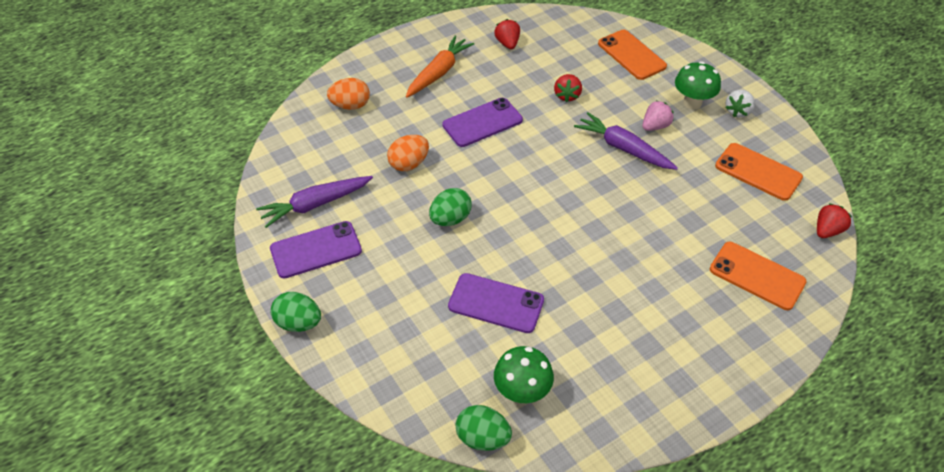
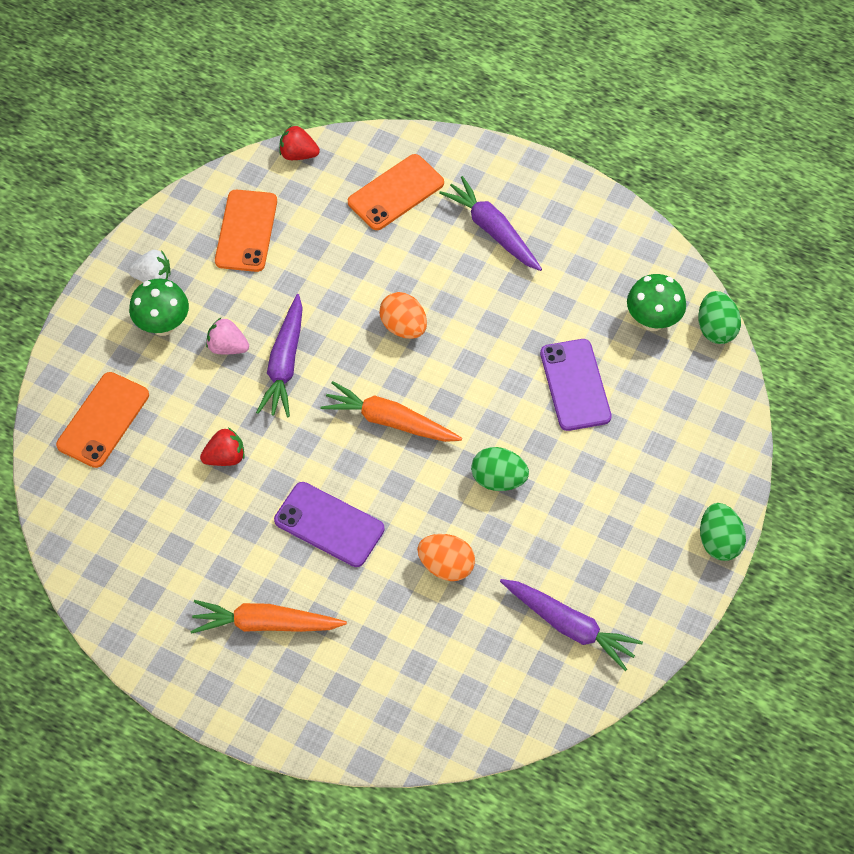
camera: 120 degrees left, 10 degrees up
purple phone [270,221,362,279] -> none
orange egg [327,78,370,110] -> orange egg moved to [379,292,427,339]
red strawberry [494,19,520,49] -> none
orange phone [710,242,807,310] -> orange phone turned 45 degrees clockwise [348,154,444,230]
none -> orange carrot [320,381,462,442]
none -> purple carrot [439,176,542,271]

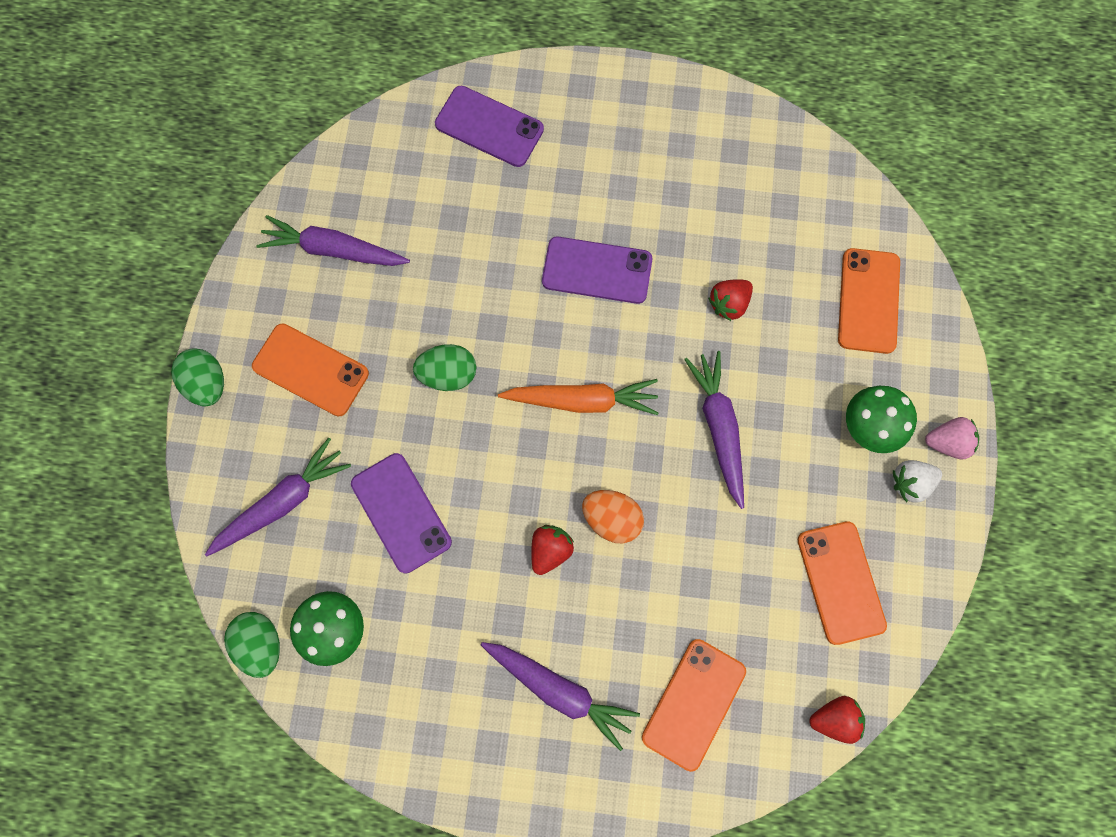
camera: 160 degrees right, 15 degrees up
orange carrot [190,600,347,634] -> none
pink strawberry [206,318,249,354] -> pink strawberry moved to [925,417,979,459]
orange egg [417,534,475,581] -> none
none -> purple carrot [205,438,351,556]
none -> orange phone [252,323,369,416]
none -> purple phone [435,86,544,167]
none -> red strawberry [531,525,574,575]

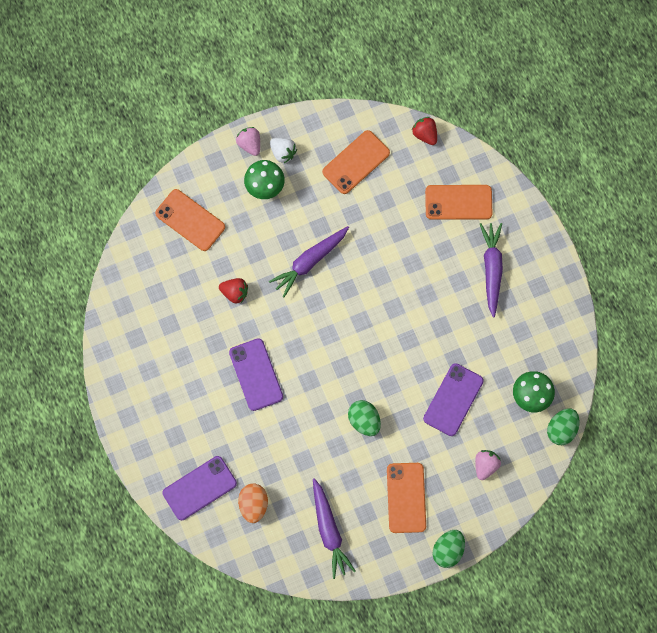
camera: 120 degrees left, 0 degrees up
purple carrot [205,438,351,556] -> pink strawberry [475,450,501,480]
purple phone [435,86,544,167] -> purple phone turned 60 degrees clockwise [163,456,237,520]
orange carrot [498,379,659,415] -> none
red strawberry [531,525,574,575] -> none
orange egg [582,490,644,543] -> orange egg moved to [238,483,268,523]
orange phone [838,248,900,354] -> orange phone turned 60 degrees clockwise [155,189,225,251]

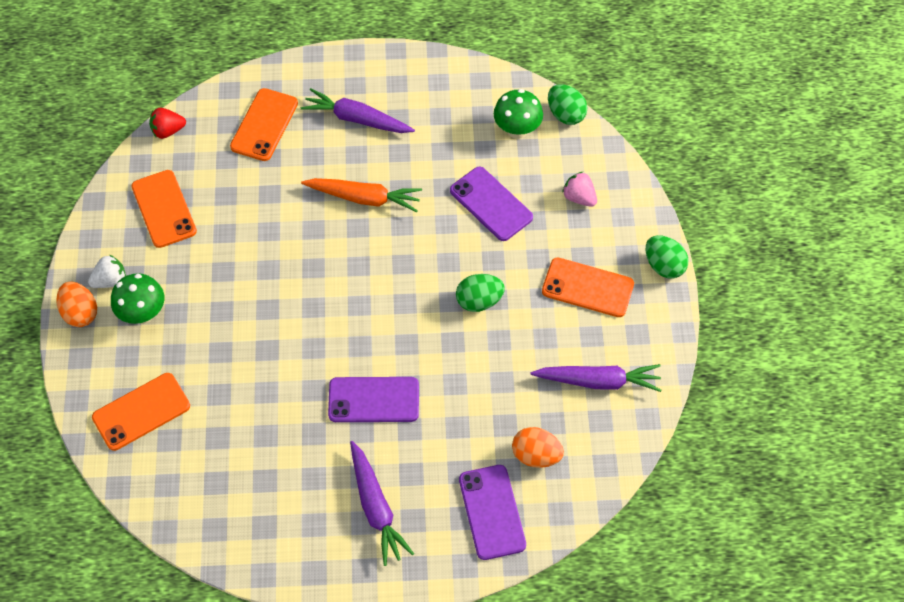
camera: 70 degrees left, 15 degrees down
red strawberry [219,278,248,303] -> none
pink strawberry [236,127,260,156] -> orange egg [56,281,97,327]
purple carrot [269,226,349,297] -> purple carrot moved to [350,441,414,566]
none -> orange carrot [301,178,422,212]

